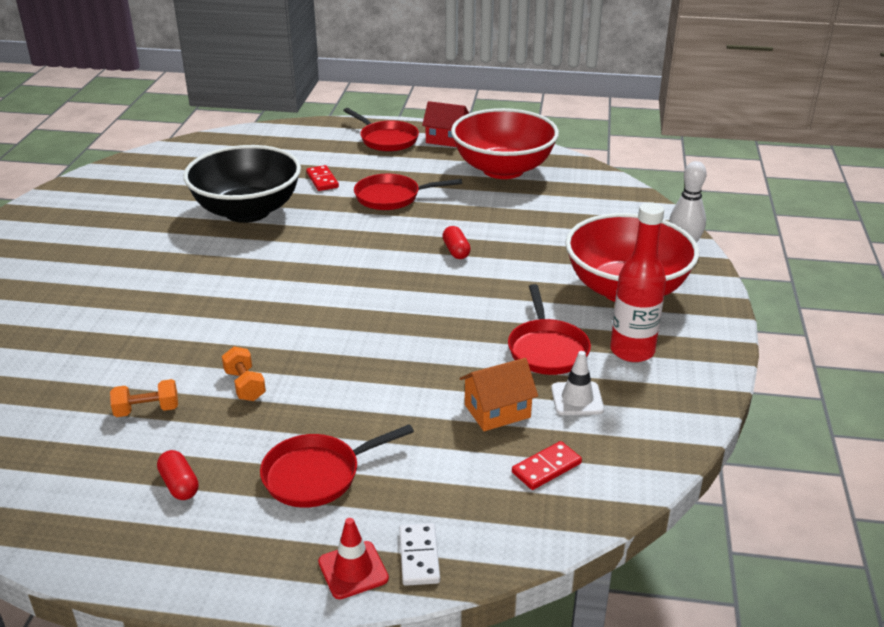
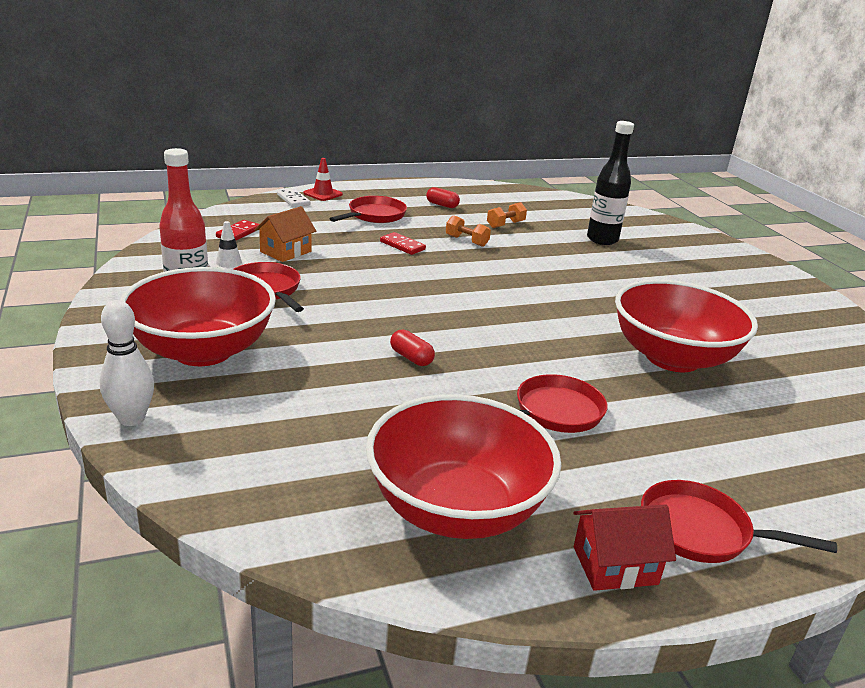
camera: 150 degrees right, 5 degrees down
black bowl [183,145,301,223] -> red bowl [615,280,758,372]
red domino [306,165,339,191] -> red domino moved to [380,232,426,255]
none -> black bottle [587,121,634,245]

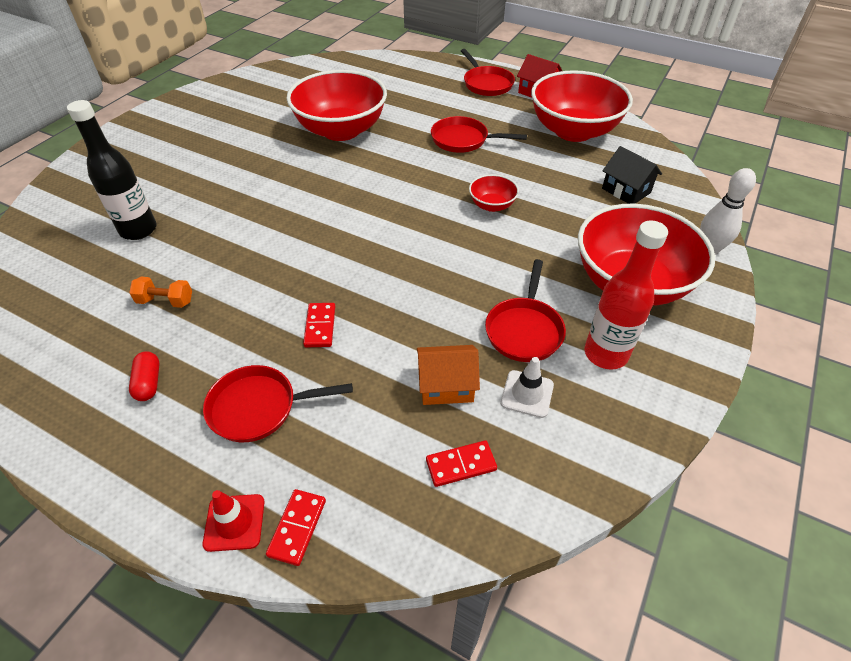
camera: 130 degrees left, 20 degrees up
white domino [277,189,310,207] -> red domino [266,489,326,566]
red capsule [390,330,435,366] -> red bowl [469,174,519,212]
orange dumbbell [446,215,491,247] -> none
none -> black house [602,146,662,204]

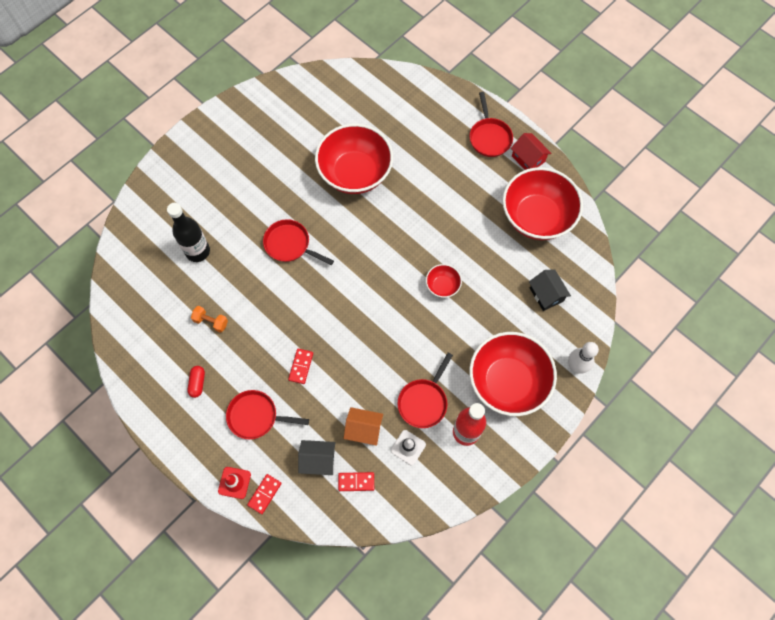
camera: 15 degrees right, 20 degrees up
red pan [431,116,527,153] -> red pan moved to [263,219,334,265]
none -> black house [298,440,336,475]

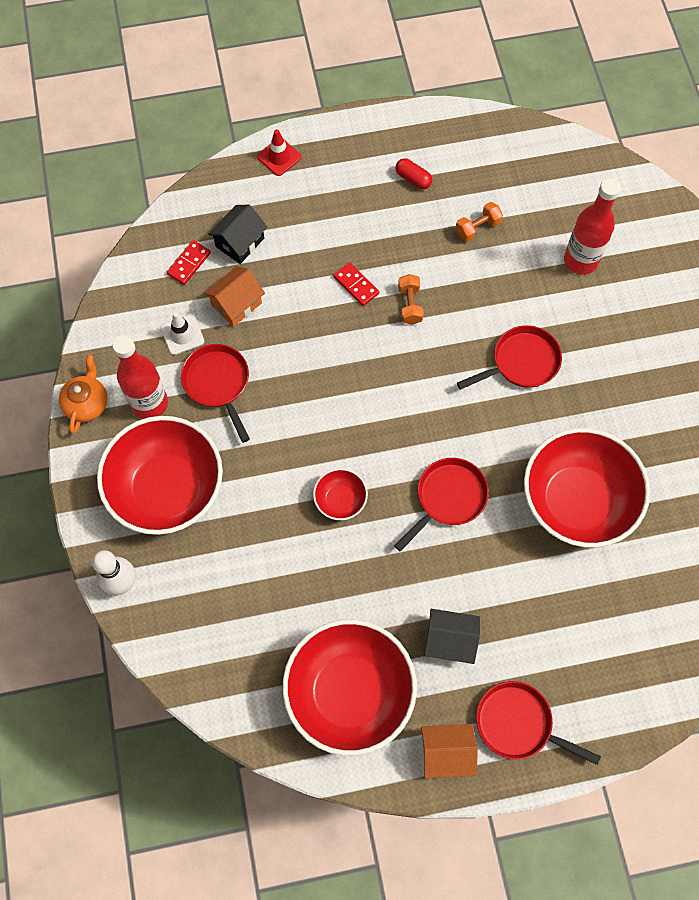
camera: 125 degrees right, 0 degrees up
black bottle [167,203,210,262] -> red bottle [564,178,621,275]
red pan [226,390,309,439] -> red pan moved to [394,458,489,552]
red domino [247,474,282,514] -> none
red house [511,133,552,170] -> orange house [421,724,478,778]
black house [529,270,571,311] -> black house moved to [424,609,480,664]
none -> orange teapot [59,355,107,434]
none -> orange dumbbell [398,274,424,325]

